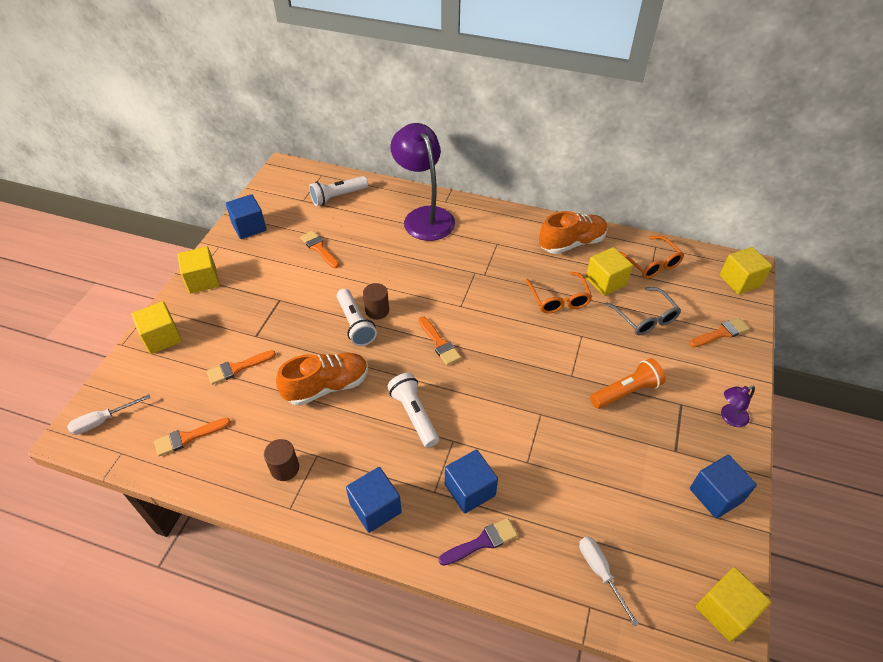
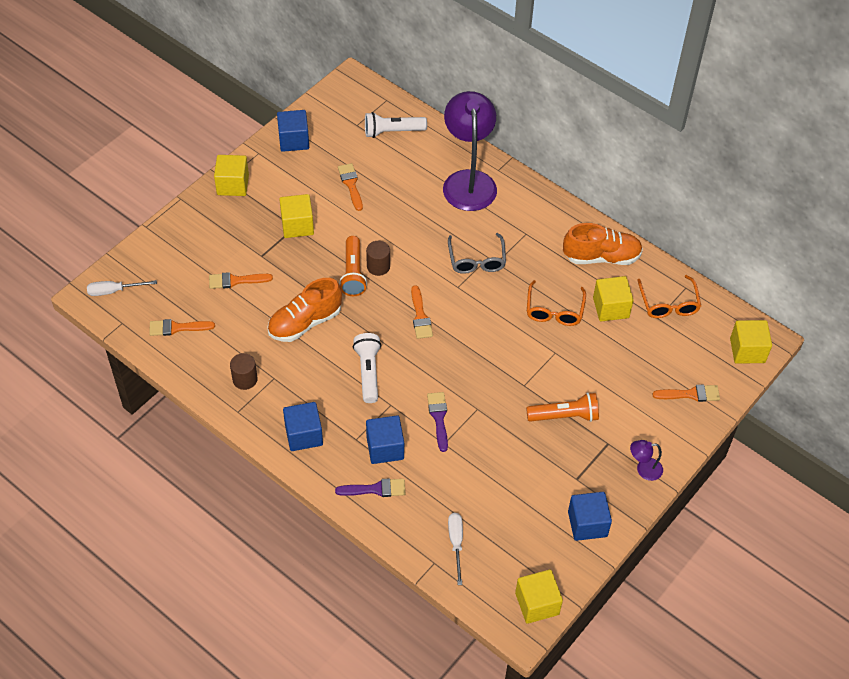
camera: 20 degrees right, 5 degrees up
yellow cube [132,301,182,354] -> yellow cube moved to [279,194,314,238]
orange shoe [276,353,368,406] -> orange shoe turned 150 degrees clockwise [267,278,342,342]
white flashlight [337,289,377,346] -> orange flashlight [339,236,367,296]
grey glasses [605,287,681,335] -> grey glasses moved to [448,233,506,274]
none -> purple brush [427,392,448,452]

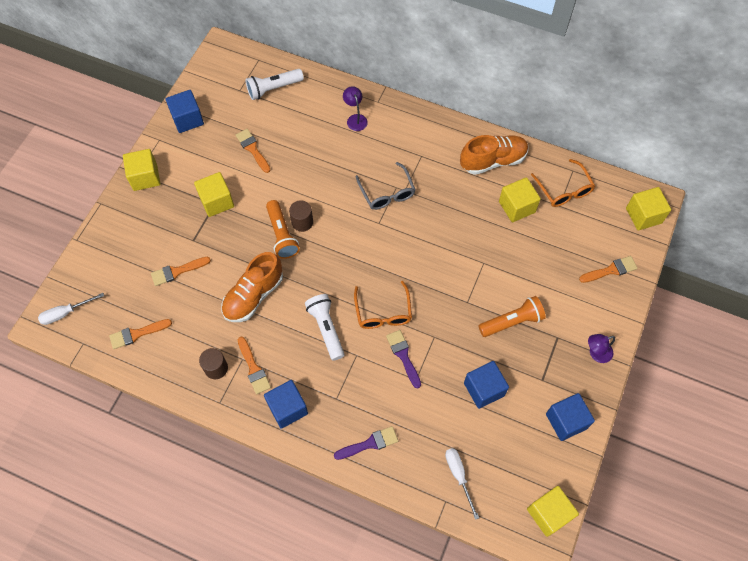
camera: 15 degrees left, 10 degrees up
blue cube [366,416,404,464] -> blue cube moved to [464,361,509,409]
orange brush [411,285,433,339] -> orange brush moved to [238,337,271,394]
purple lamp [443,91,497,211] -> purple lamp [343,86,368,131], size x0.42
orange glasses [527,280,586,326] -> orange glasses moved to [354,281,412,329]

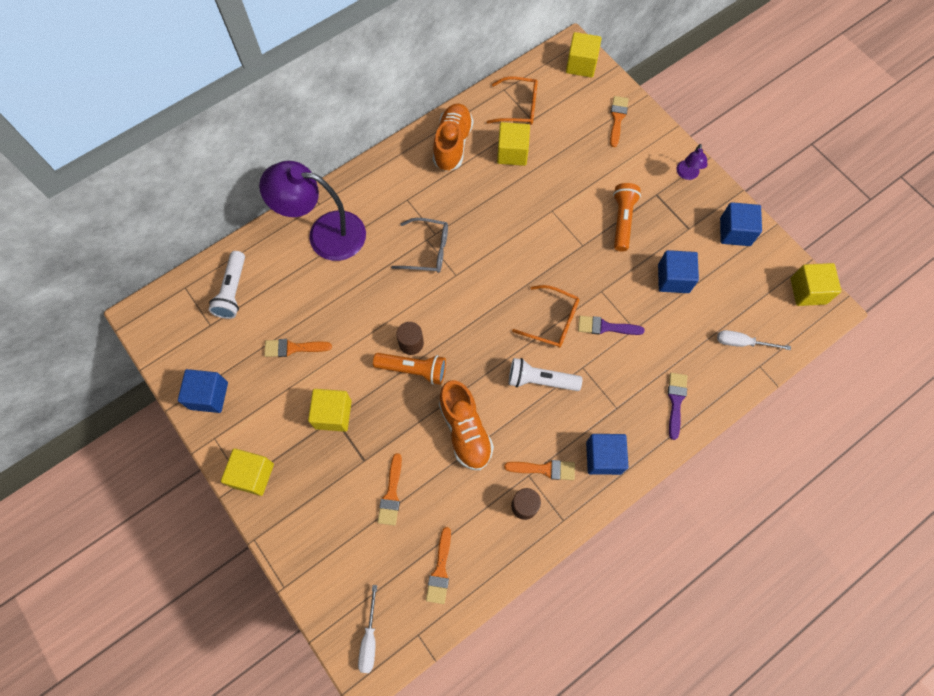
camera: 60 degrees left, 5 degrees up
purple lamp [343,86,368,131] -> purple lamp [259,161,366,261], size x2.38

